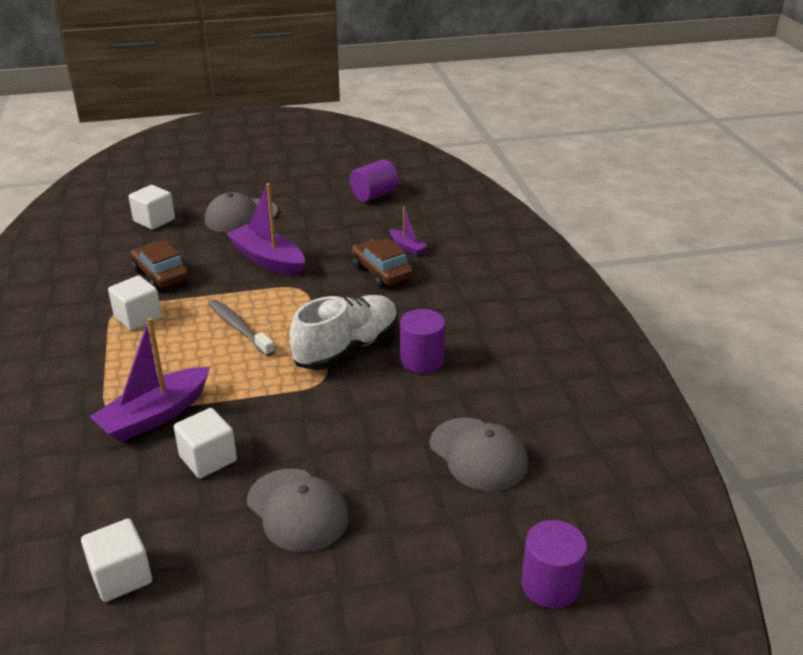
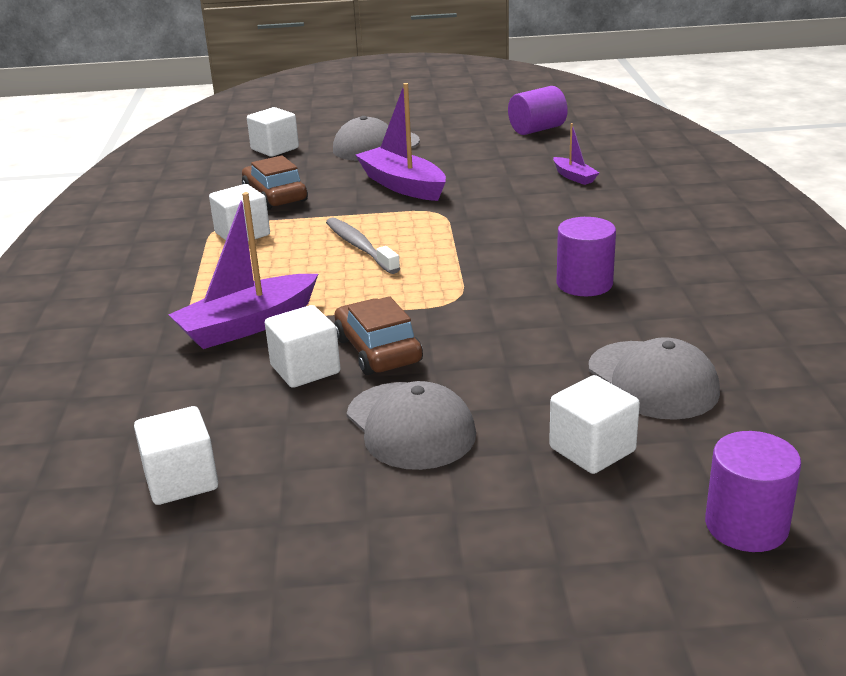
camera: 10 degrees right, 5 degrees down
white shoe [290,295,398,370] -> none
brown car [352,238,413,287] -> brown car moved to [334,296,423,375]
none -> white cube [549,375,640,474]

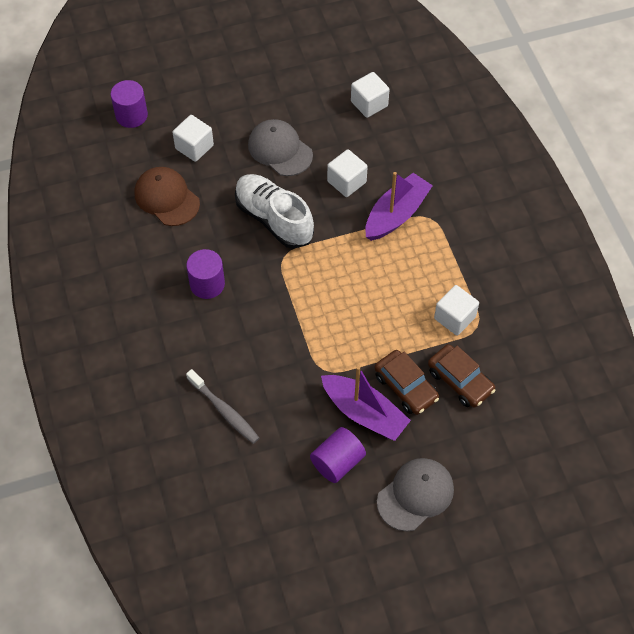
camera: 165 degrees right, 30 degrees up
white cube [247,107,299,157] -> none
grey toothbrush [326,218,400,274] -> grey toothbrush moved to [186,369,259,444]
brown car [334,296,423,375] -> brown car moved to [375,350,439,415]
purple cylinder [508,86,568,135] -> purple cylinder moved to [310,427,366,483]
purple boat [553,123,599,185] -> none
grey cap [589,337,720,420] -> brown cap [135,167,200,226]
none -> white shoe [235,174,314,249]

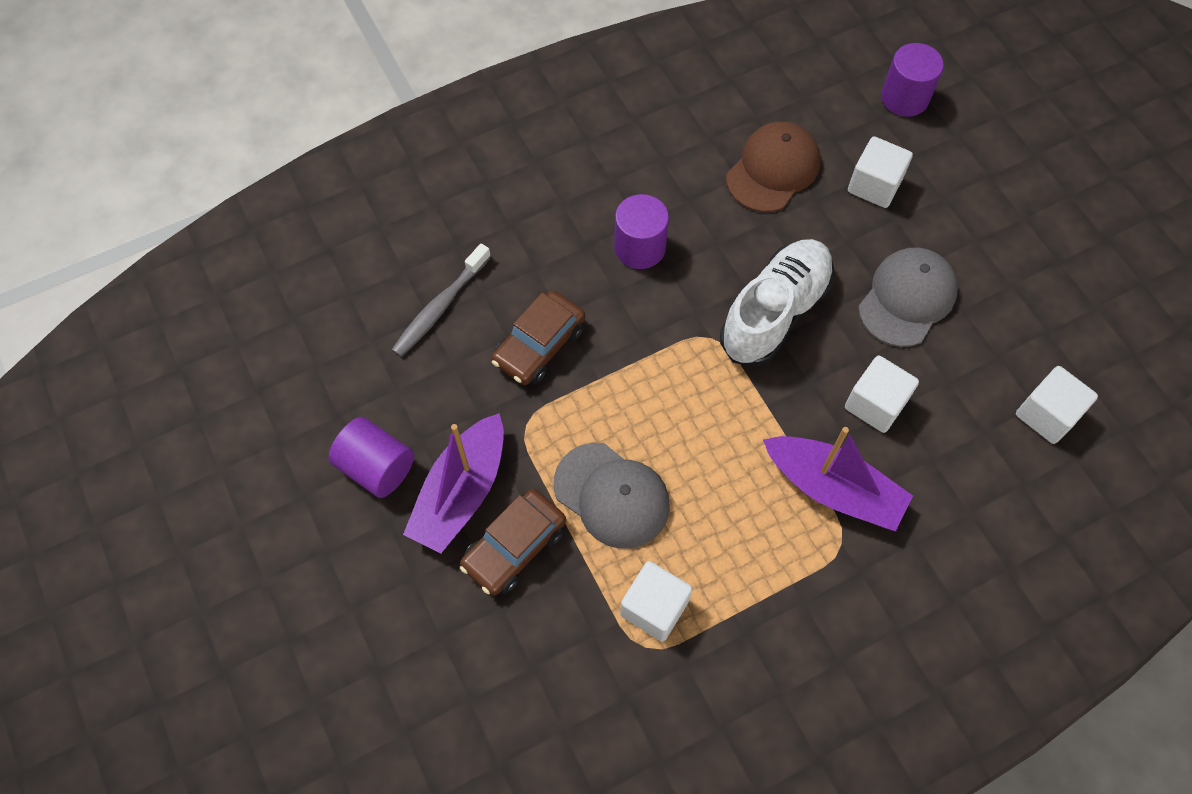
camera: 80 degrees right, 5 degrees up
grey cap [377,458,454,531] -> grey cap moved to [554,443,670,549]
brown car [428,344,496,408] -> brown car moved to [492,290,585,385]

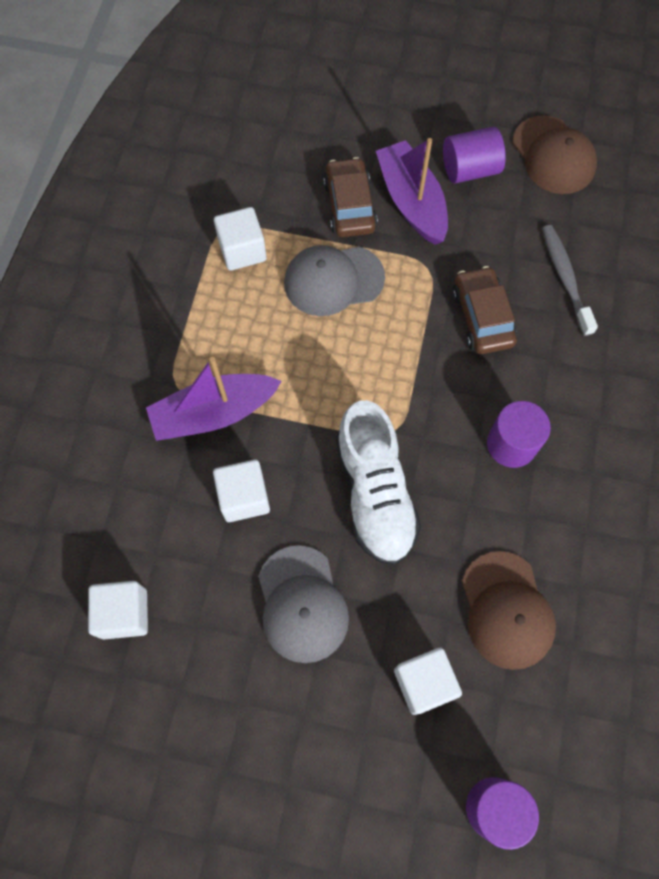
camera: 130 degrees right, 5 degrees up
none -> brown cap [512,115,597,194]

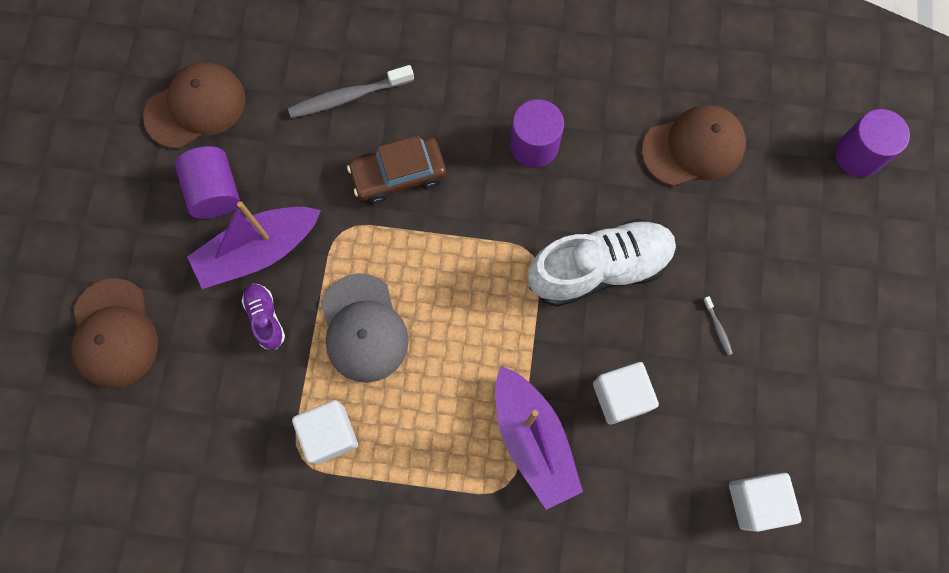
camera: 95 degrees left, 5 degrees up
grey cap [258,545,349,663] -> grey toothbrush [703,296,733,355]
brown car [323,157,378,237] -> purple shoe [242,284,285,350]
white cube [394,648,462,715] -> none
none -> brown cap [72,278,158,388]

